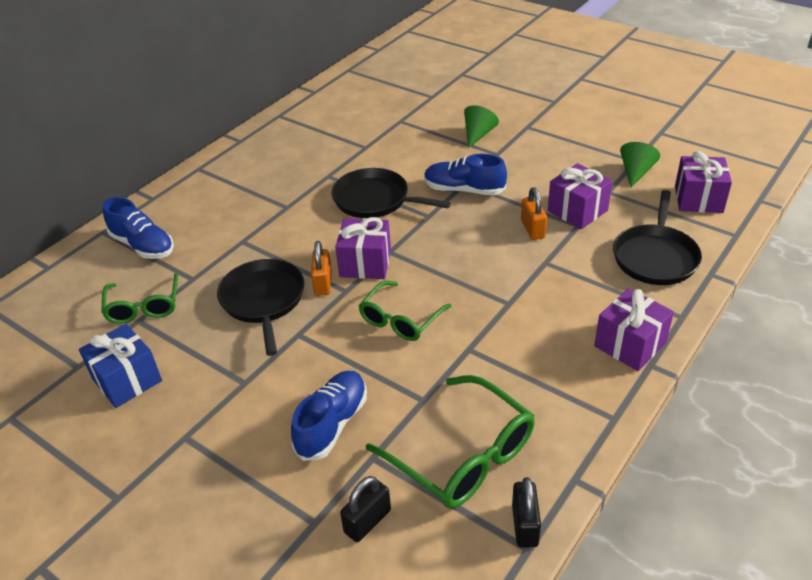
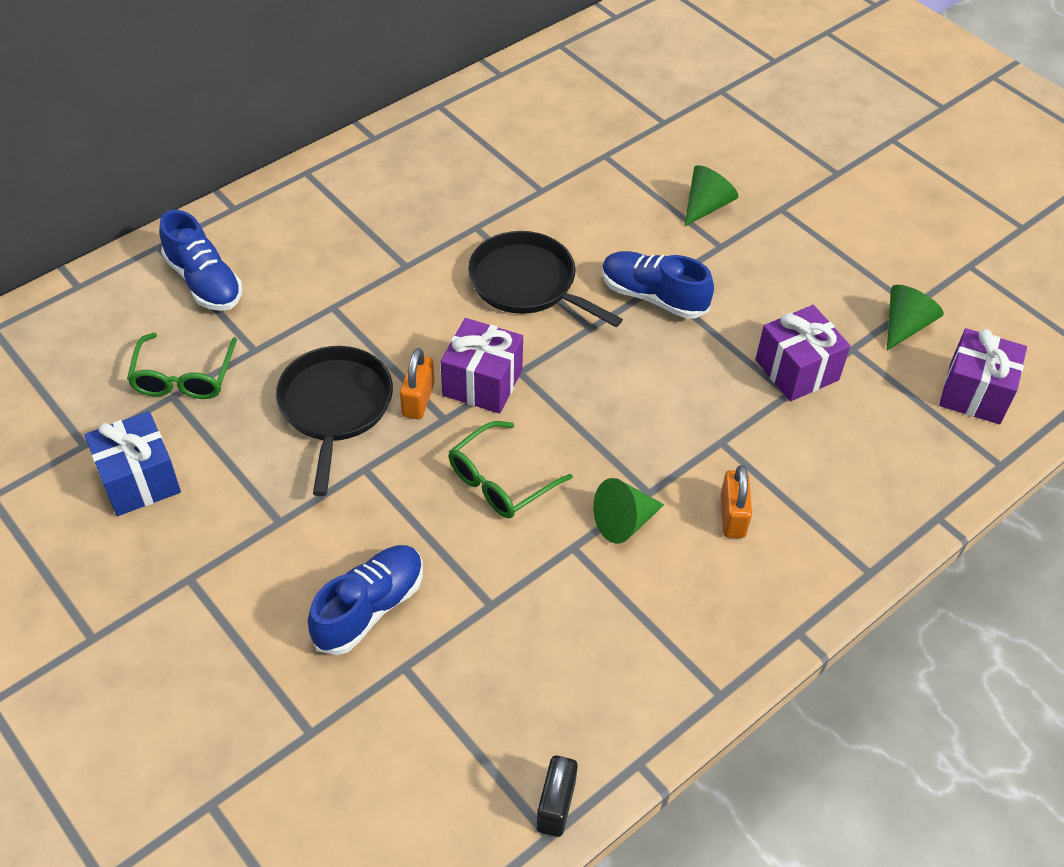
camera: 10 degrees right, 10 degrees up
black padlock [340,476,391,542] -> none
green glasses [366,375,535,509] -> none
orange padlock [521,187,547,240] -> orange padlock moved to [721,465,752,538]
purple gift [594,288,674,371] -> none
black pan [613,190,702,285] -> none
none -> green cone [593,478,664,544]

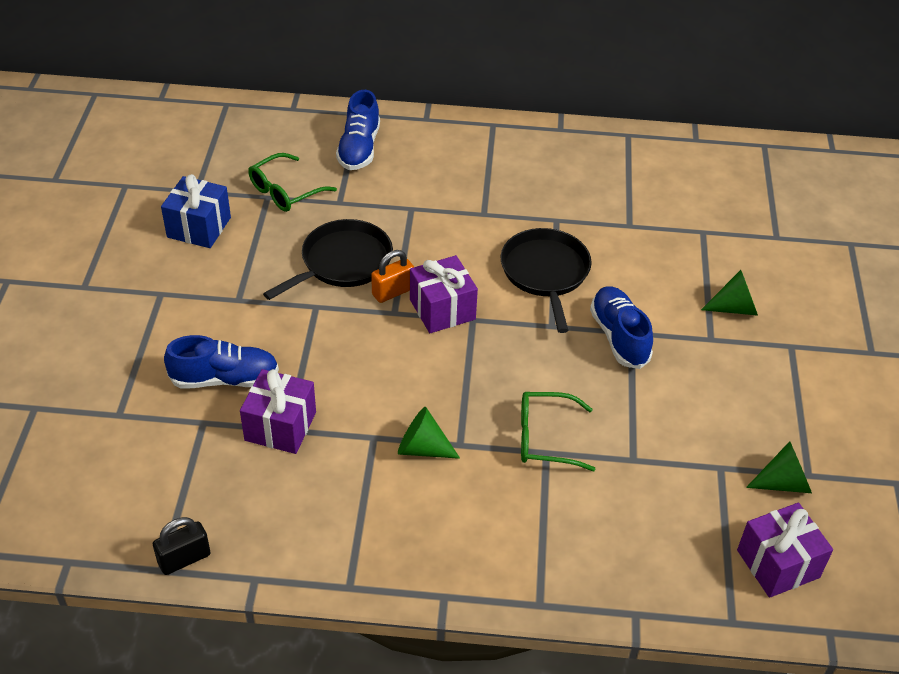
camera: 45 degrees right, 5 degrees down
green glasses [449,421,573,518] -> green glasses moved to [521,392,595,471]
orange padlock [721,465,752,538] -> none
purple gift [755,305,850,401] -> purple gift moved to [240,369,316,454]

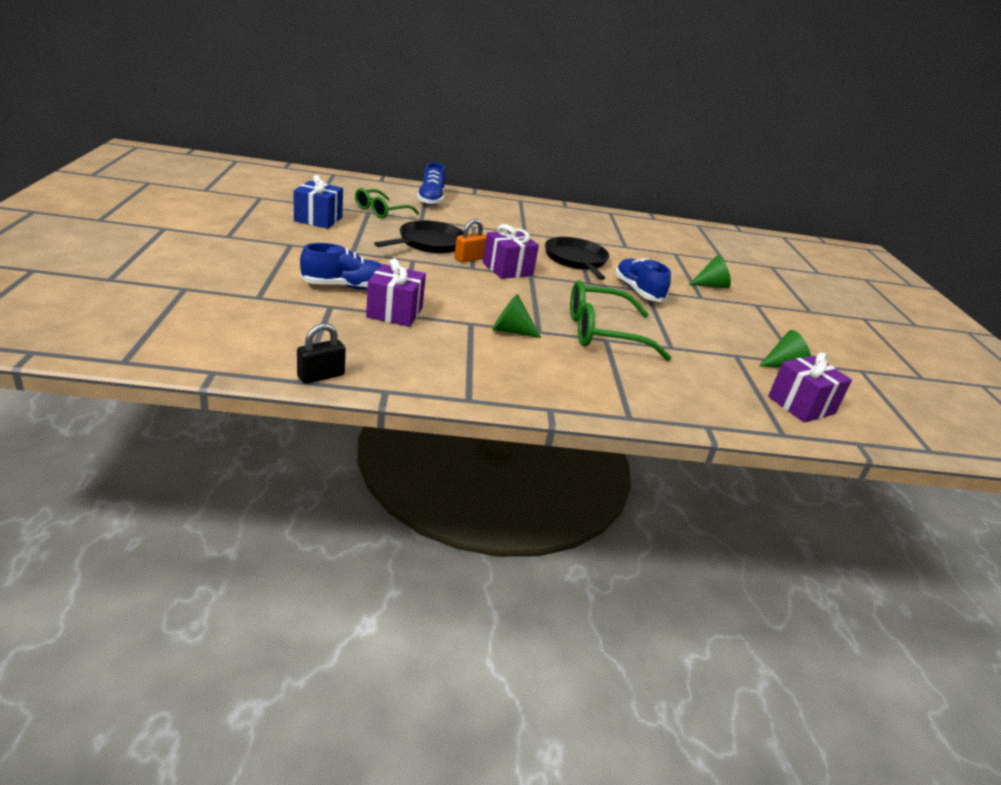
camera: 10 degrees left, 15 degrees down
green glasses [521,392,595,471] -> green glasses [570,280,672,361], size x1.54

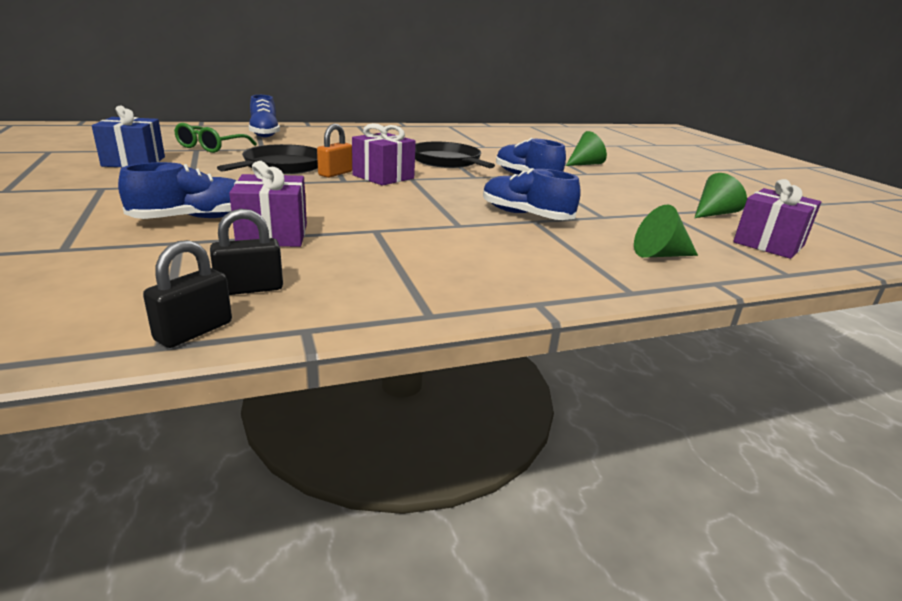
camera: 15 degrees left, 5 degrees down
green cone [492,294,541,338] -> green cone moved to [634,204,698,257]
green glasses [570,280,672,361] -> blue shoe [483,168,581,220]
none -> black padlock [210,209,283,295]

